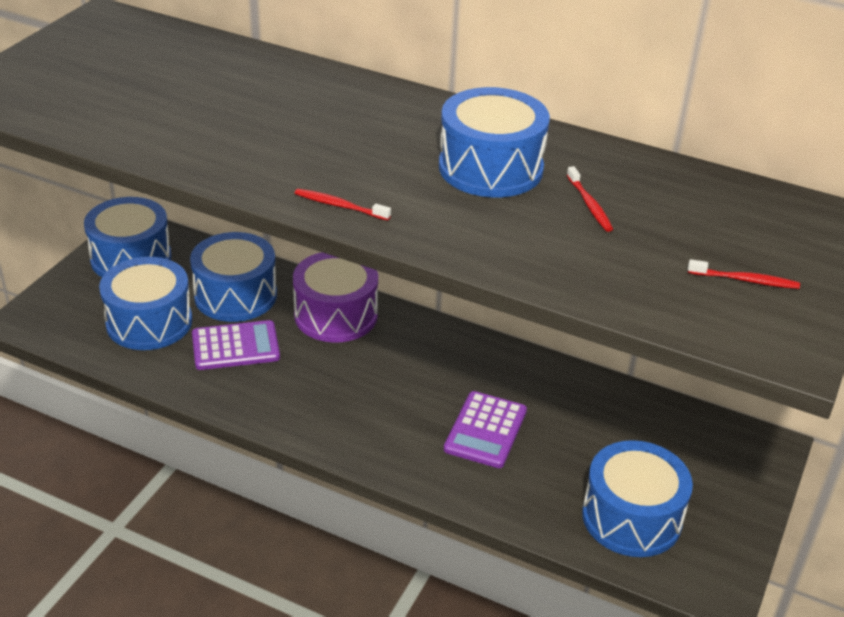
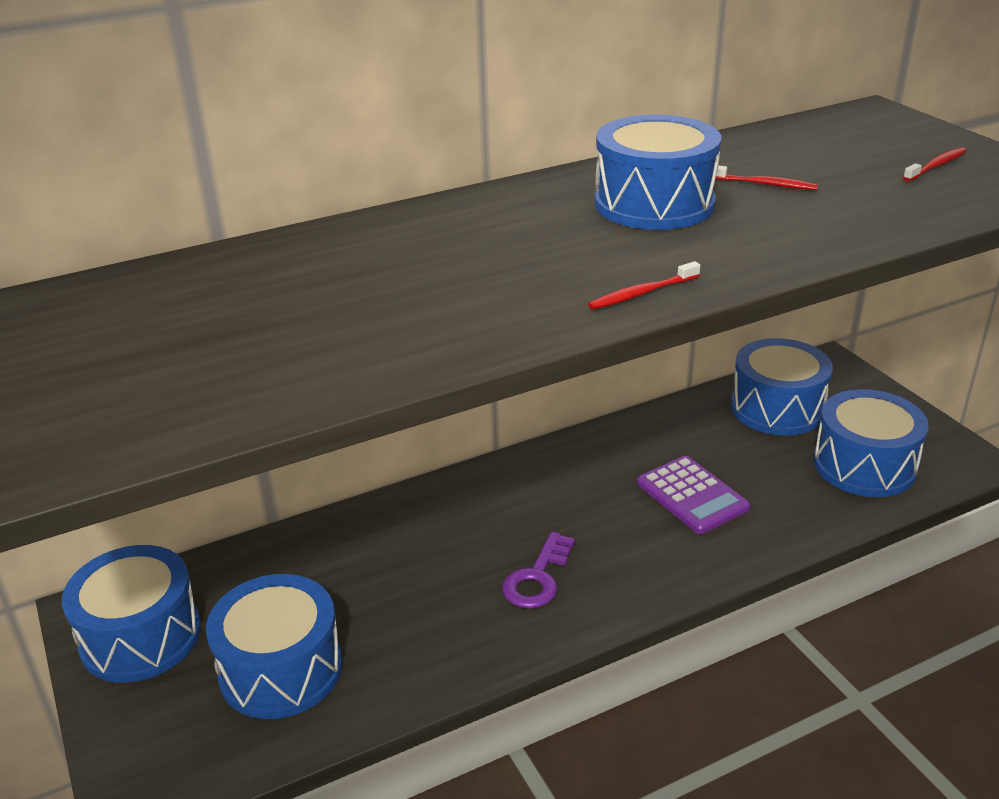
camera: 50 degrees left, 5 degrees down
blue drum [190,232,277,322] -> blue drum moved to [731,338,833,435]
purple calculator [192,320,280,370] -> none
purple drum [293,252,378,343] -> none
none -> purple key [502,532,575,609]

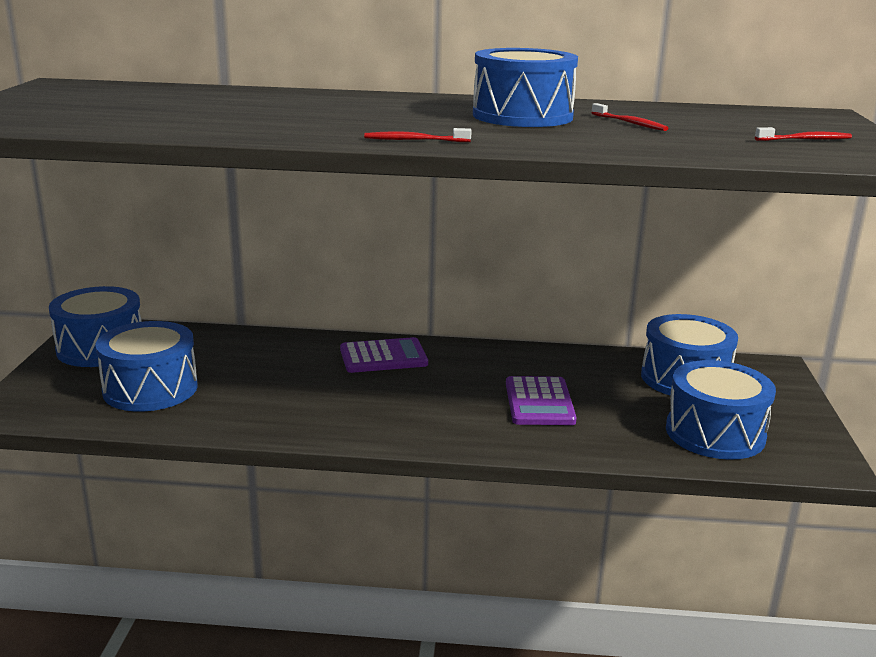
camera: 30 degrees right, 10 degrees down
purple key [502,532,575,609] -> none
none -> purple calculator [340,337,428,373]

